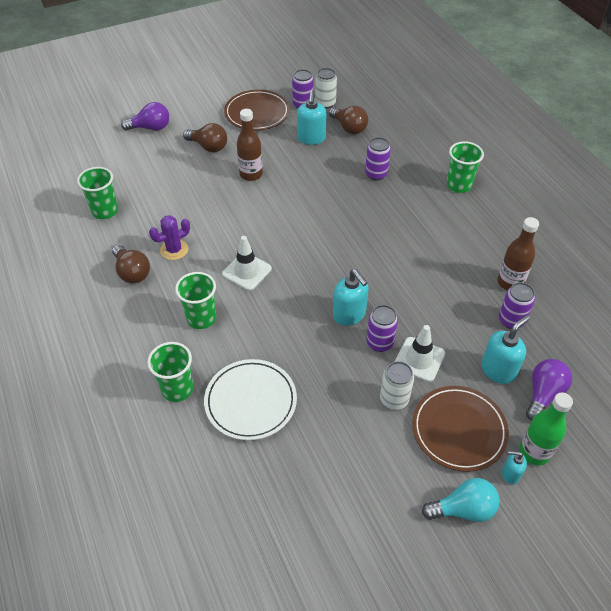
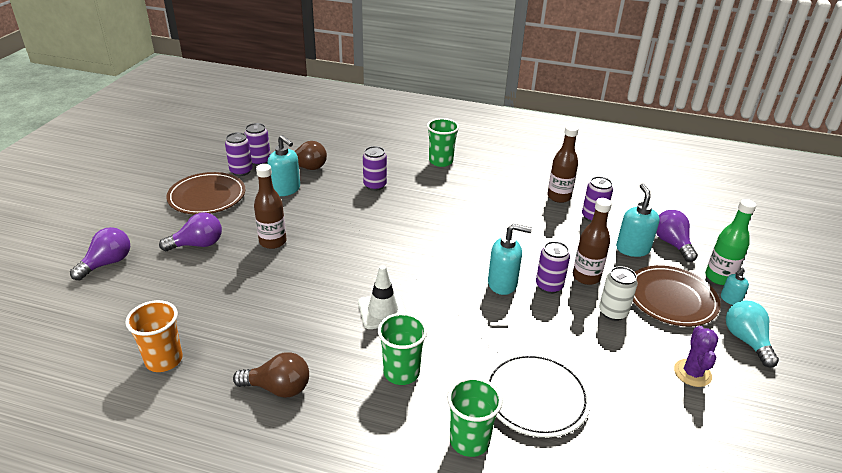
camera: 50 degrees left, 15 degrees down
green cup [77,167,118,219] -> orange cup [125,300,183,372]
purple cactus [149,215,190,260] -> purple cactus moved to [674,326,718,387]
brown light bulb [183,123,227,152] -> purple light bulb [159,212,222,251]
white can [315,68,337,109] -> purple can [244,123,271,166]
white traffic cone [394,325,445,382] -> brown bottle [573,198,612,285]
turquoise light bulb [422,478,500,522] -> turquoise light bulb turned 45 degrees counterclockwise [726,300,779,368]

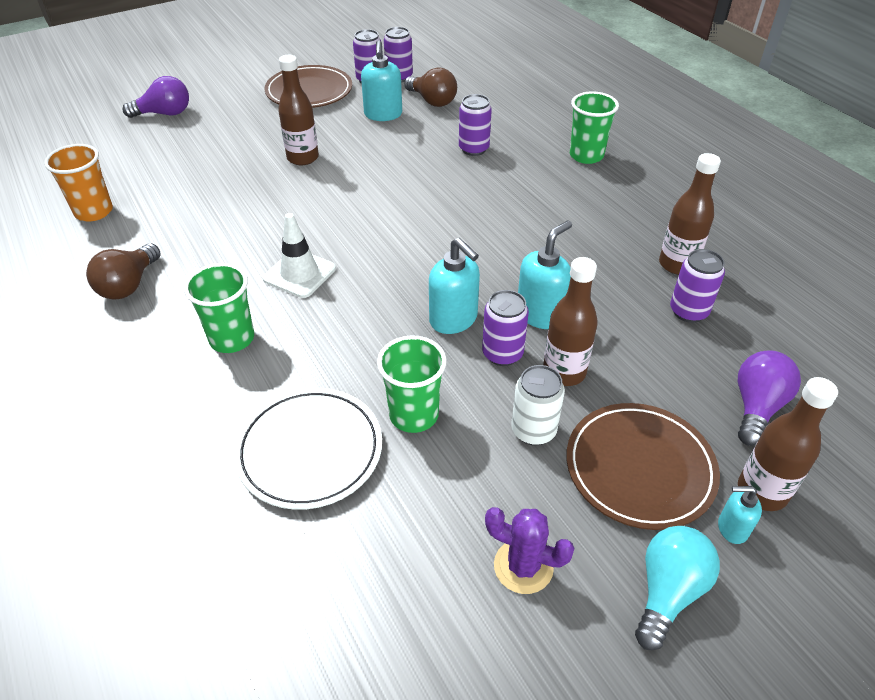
camera: 45 degrees right, 10 degrees up
purple light bulb [159,212,222,251] -> none
brown light bulb [233,352,309,398] -> brown light bulb turned 60 degrees clockwise [86,243,161,300]
green cup [447,377,503,457] -> green cup moved to [377,335,447,433]
turquoise soap dispenser [616,184,660,257] -> turquoise soap dispenser moved to [518,220,572,329]
purple cactus [674,326,718,387] -> purple cactus turned 60 degrees clockwise [485,507,575,594]
green bottle [705,199,756,285] -> brown bottle [738,377,838,511]

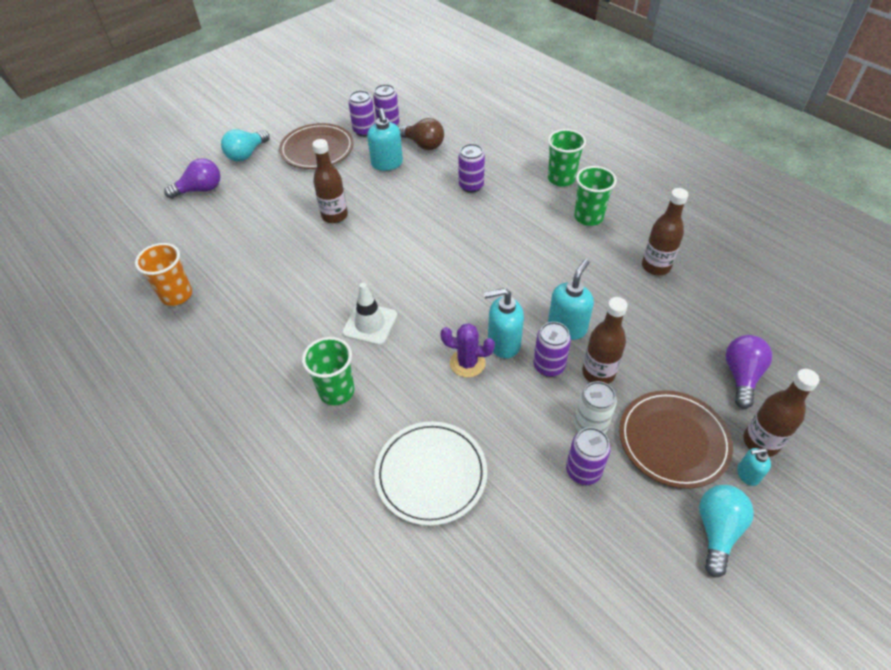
camera: 10 degrees left, 5 degrees up
brown light bulb [86,243,161,300] -> none
green cup [377,335,447,433] -> green cup moved to [574,166,617,226]
turquoise soap dispenser [429,238,480,334] -> turquoise soap dispenser turned 135 degrees clockwise [484,288,524,358]
purple cactus [485,507,575,594] -> purple cactus moved to [440,323,495,378]
purple can [670,249,725,323] -> purple can moved to [566,427,611,485]
none -> turquoise light bulb [221,129,270,161]

